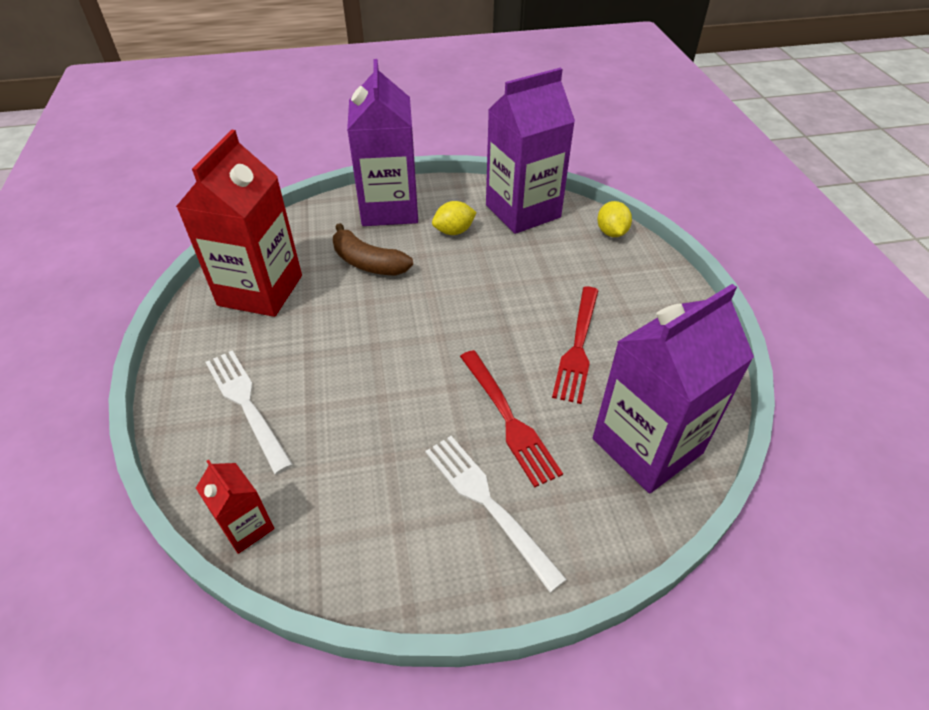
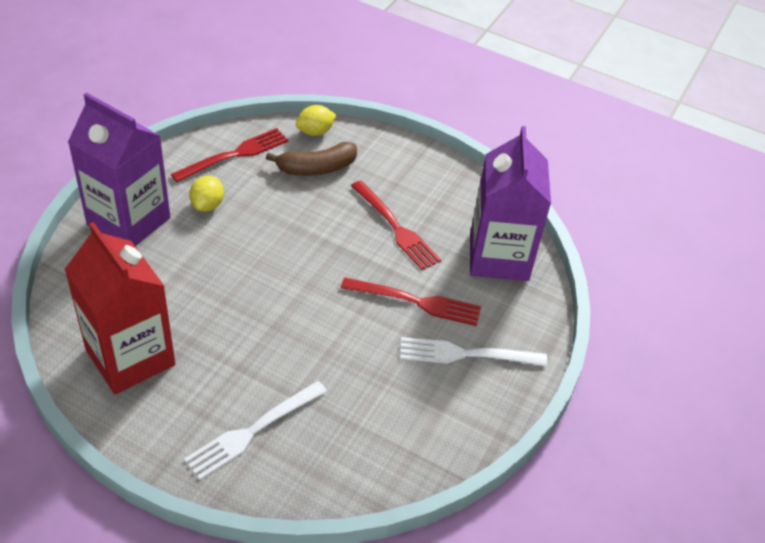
camera: 55 degrees left, 0 degrees up
red carton [196,460,275,554] -> none
white fork [206,350,293,475] -> white fork turned 45 degrees counterclockwise [184,381,327,480]
brown banana [333,223,413,276] -> brown banana moved to [266,142,357,176]
purple carton [486,68,575,234] -> red fork [171,128,288,182]
yellow lemon [597,201,632,237] -> yellow lemon turned 60 degrees counterclockwise [296,105,337,136]

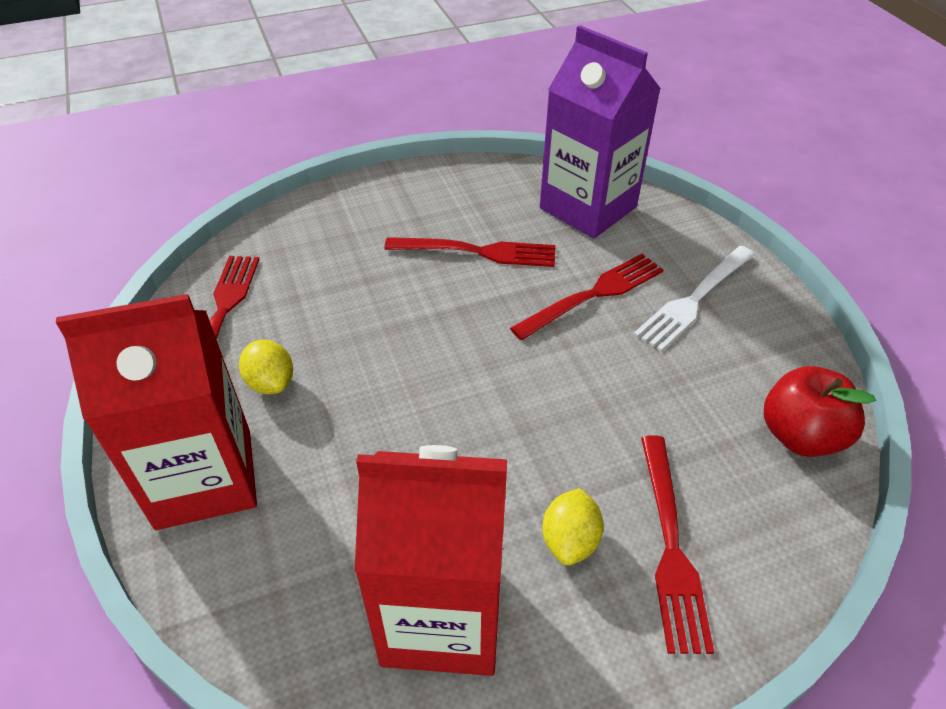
camera: 45 degrees left, 0 degrees up
purple carton [68,93,171,246] -> red carton [56,294,257,530]
white fork [184,381,327,480] -> red fork [641,435,714,654]
brown banana [266,142,357,176] -> none
yellow lemon [296,105,337,136] -> yellow lemon moved to [542,488,604,566]
none -> red apple [764,366,876,457]

